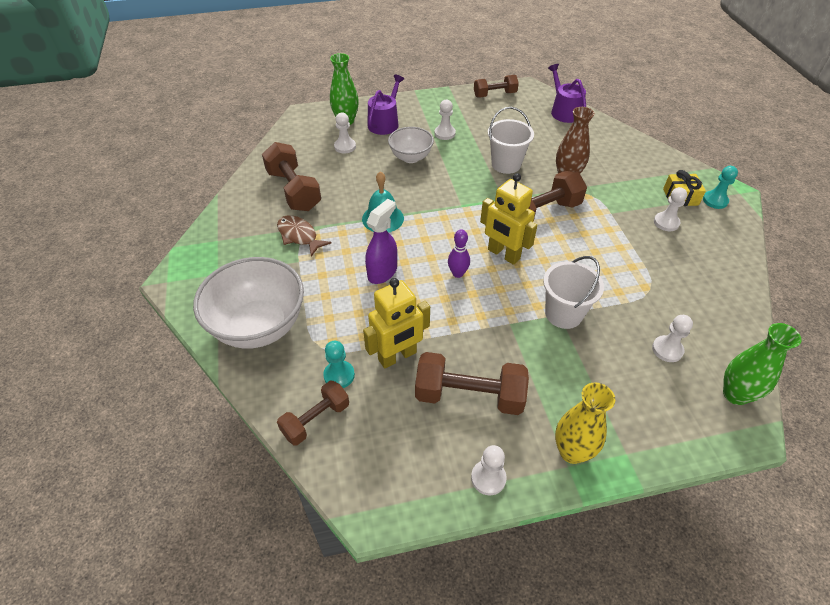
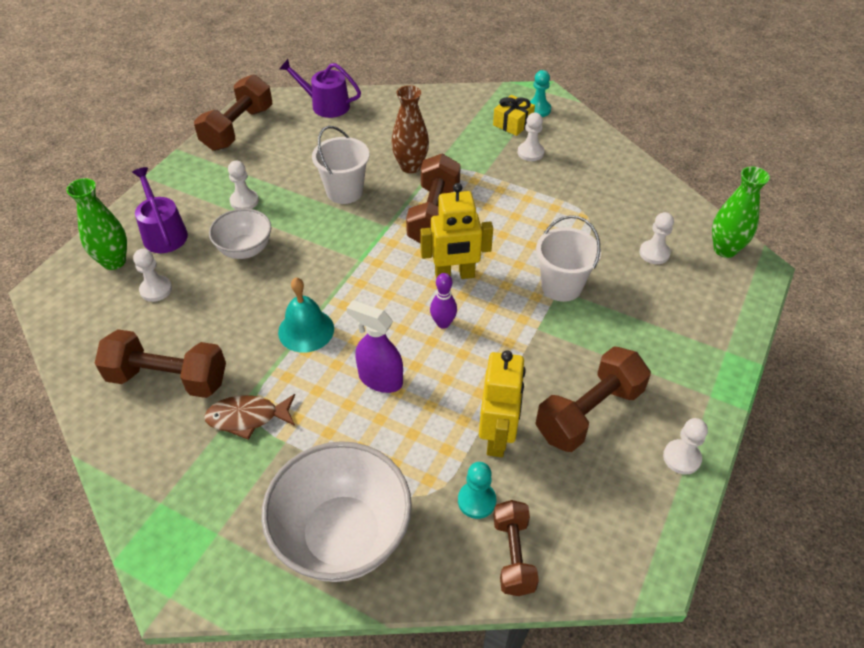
camera: 50 degrees left, 0 degrees up
purple spray bottle [365,199,397,284] -> purple spray bottle turned 45 degrees counterclockwise [346,300,403,393]
brown dumbbell [474,75,519,97] -> brown dumbbell [194,74,272,151], size x1.57
yellow vase [555,382,615,464] -> none

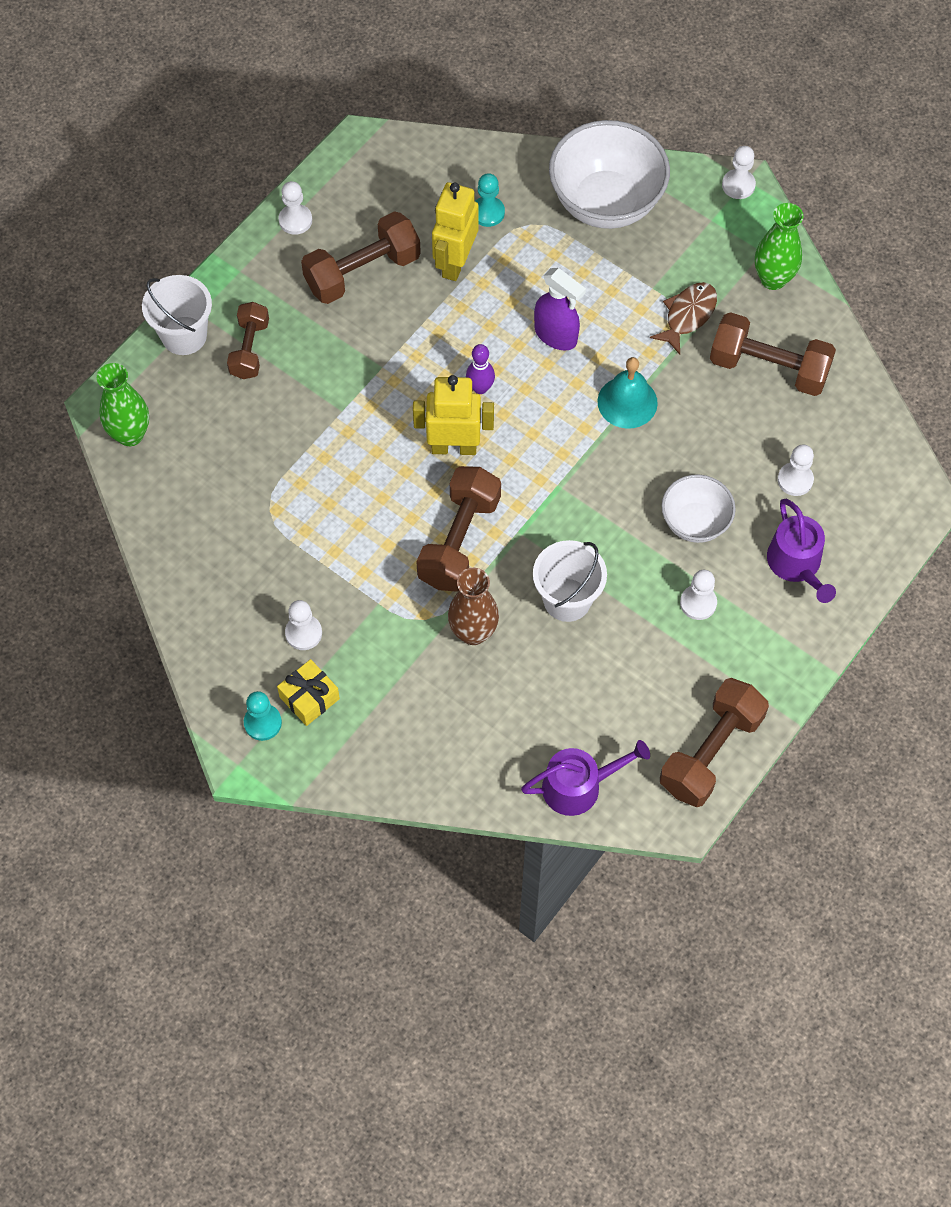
camera: 170 degrees left, 15 degrees up
green vase [66,178,127,270] -> green vase moved to [755,203,804,290]
brown fish [204,394,295,440] -> brown fish turned 60 degrees counterclockwise [650,282,717,355]
purple watering can [279,59,361,118] -> purple watering can turned 45 degrees counterclockwise [521,740,650,816]
brown dumbbell [493,500,539,596] -> brown dumbbell moved to [227,302,269,379]
white bucket [536,215,601,302] -> white bucket moved to [142,275,212,355]
white pawn [639,212,674,264] -> white pawn moved to [722,146,756,199]

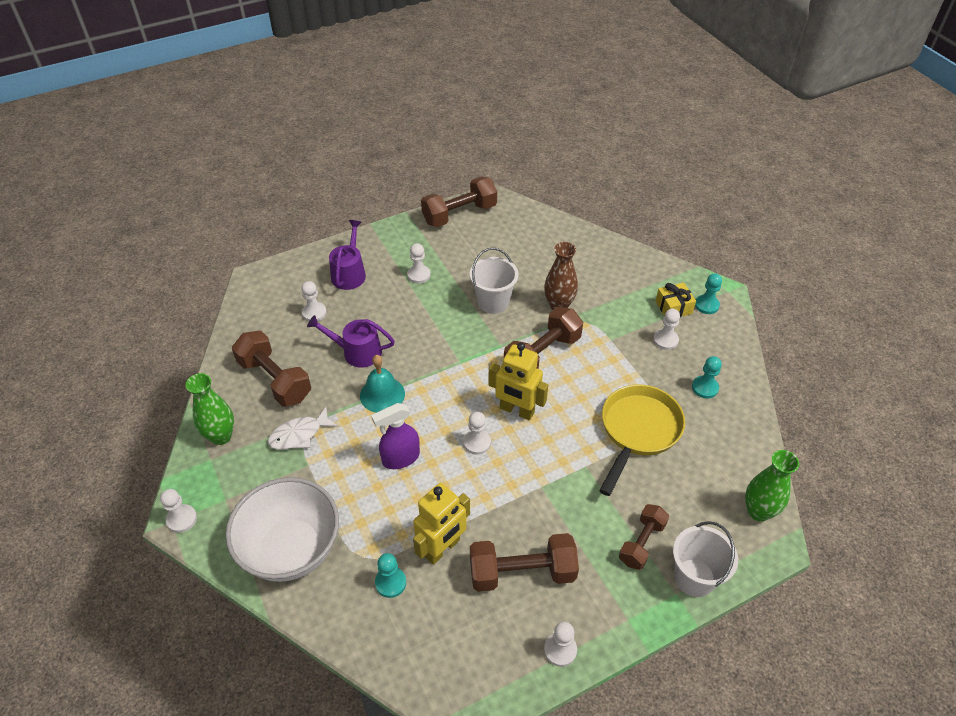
camera: 155 degrees left, 15 degrees down
purple bowling pin [466,344,495,394] -> white pawn [463,412,491,455]
purple watering can [521,740,650,816] -> purple watering can moved to [307,315,395,368]
purple spray bottle [534,268,586,350] -> purple spray bottle turned 90 degrees counterclockwise [371,403,420,469]
brown fish [650,282,717,355] -> white fish [268,407,338,450]
white bowl [661,475,736,543] -> none
none -> yellow pan [599,384,685,496]
none -> turquoise pawn [692,356,722,398]

